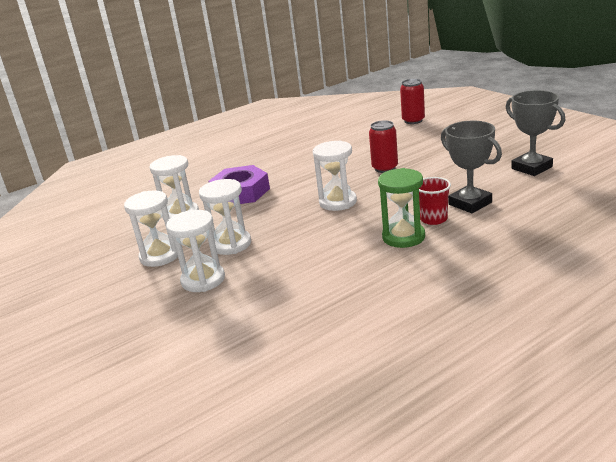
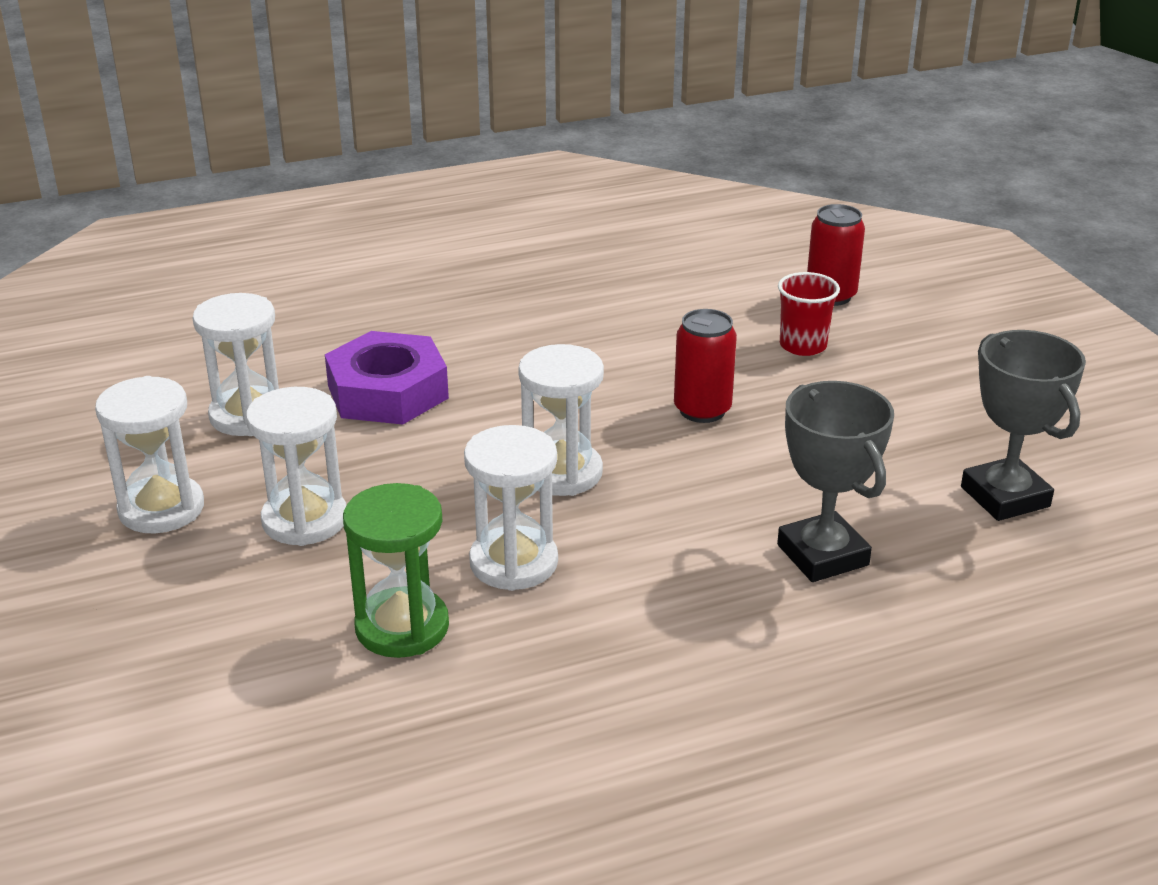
camera: 10 degrees right, 5 degrees up
white hourglass [166,210,225,292] -> white hourglass moved to [464,425,558,591]
green hourglass [378,168,425,248] -> green hourglass moved to [343,483,449,658]
red cup [419,177,451,225] -> red cup moved to [778,272,840,356]

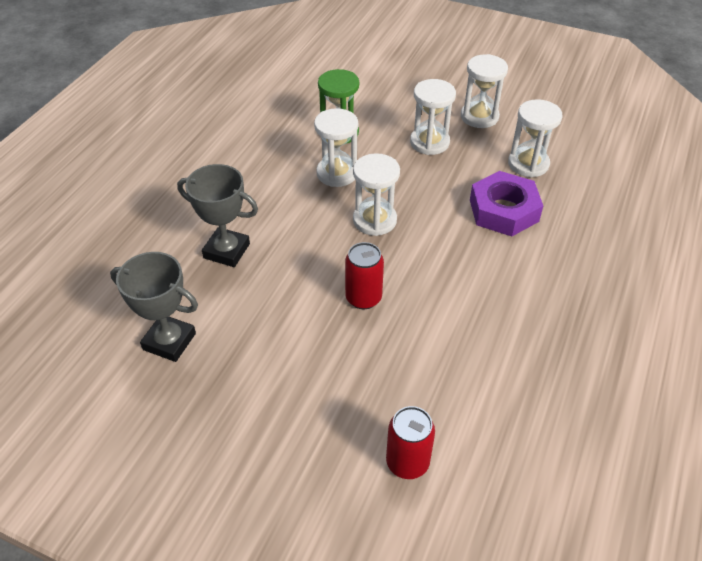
camera: 135 degrees right, 15 degrees up
red cup [778,272,840,356] -> none

